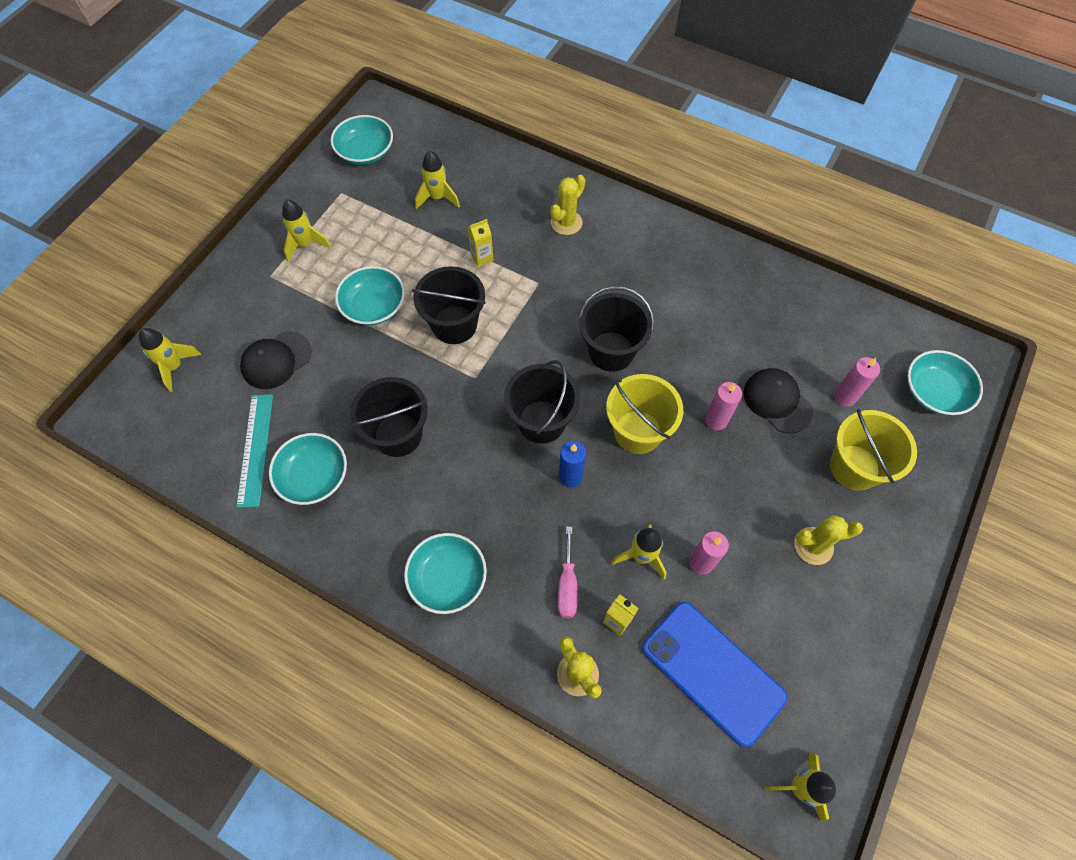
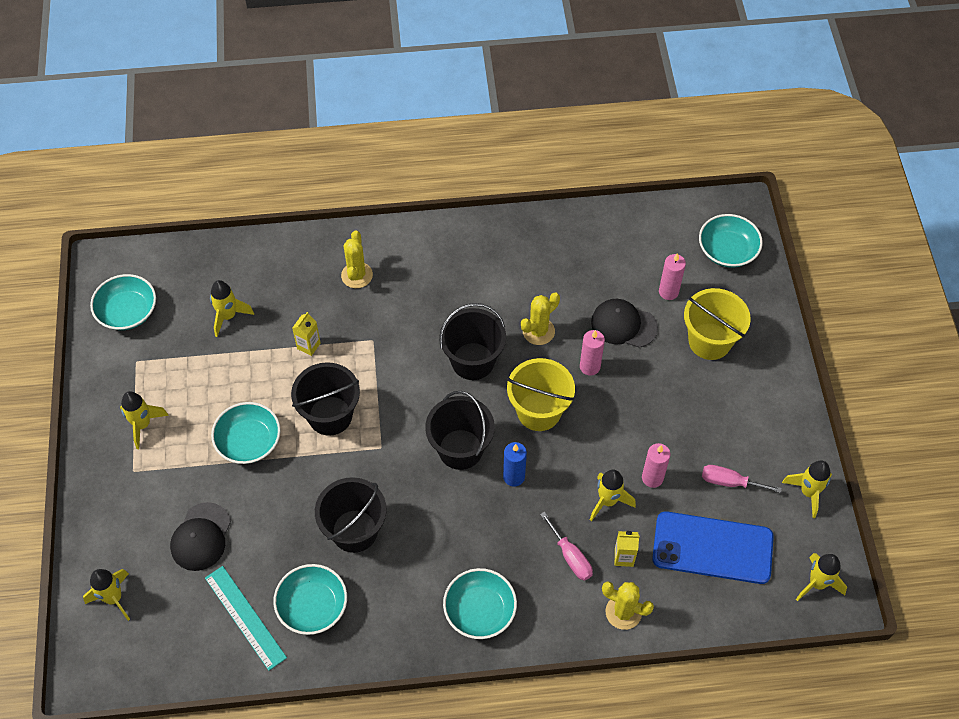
camera: 35 degrees left, 5 degrees down
yellow cactus [794,515,863,565] -> yellow cactus moved to [521,292,560,345]
none -> pink screwdriver [702,465,782,493]
none -> yellow rocket [782,461,832,518]

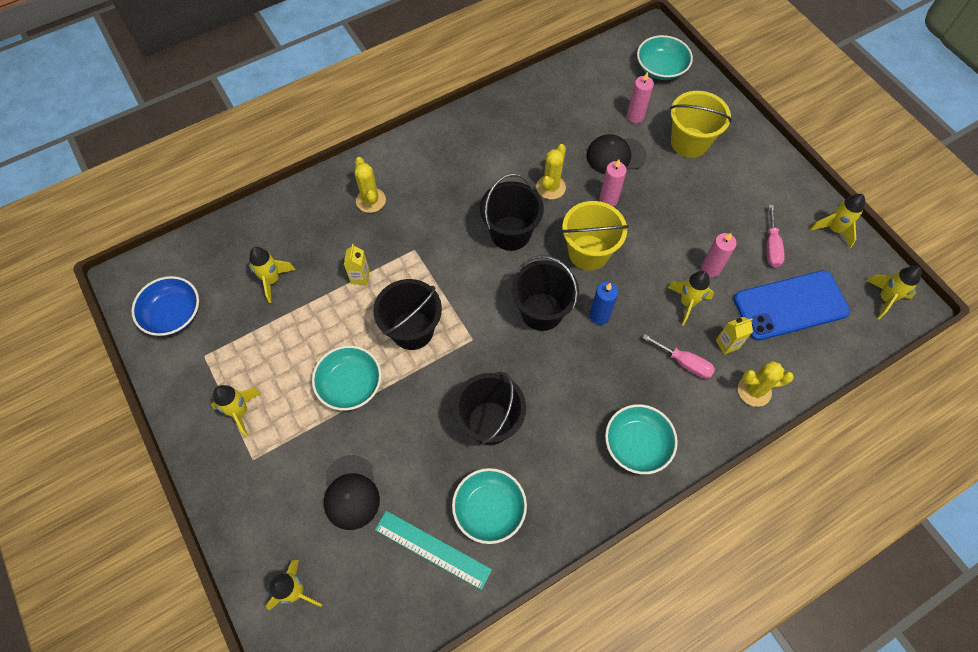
camera: 25 degrees left, 5 degrees up
turquoise bowl [90,274,156,330] -> blue bowl [132,276,199,336]
pink screwdriver [702,465,782,493] -> pink screwdriver turned 75 degrees counterclockwise [766,205,785,267]

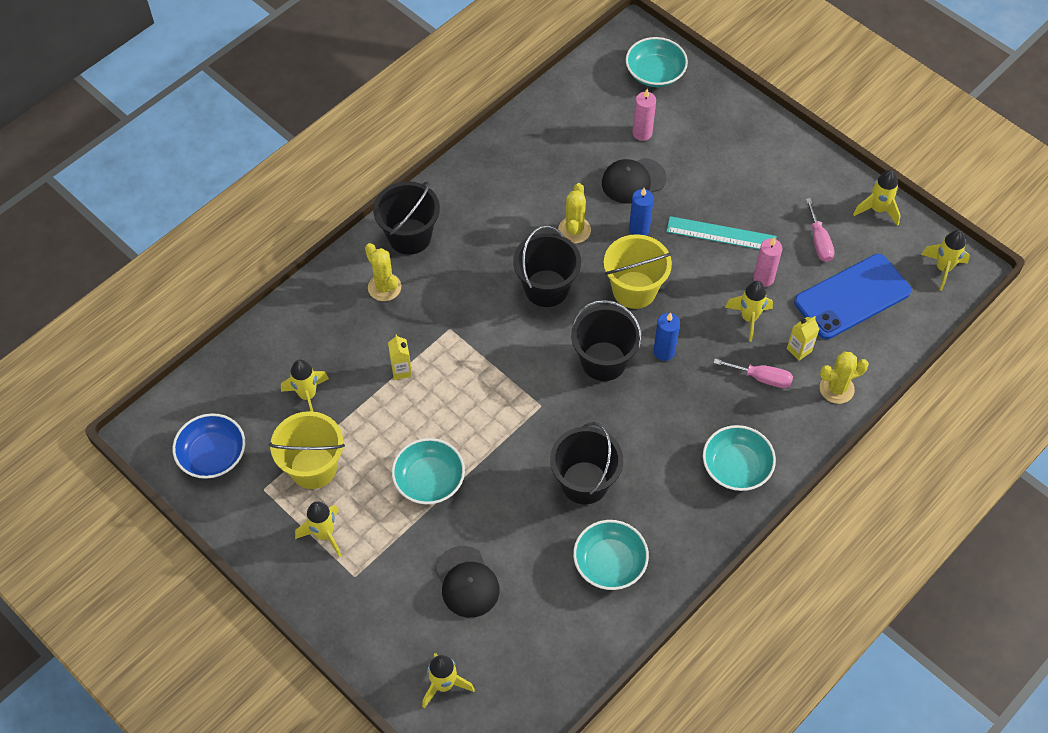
camera: 15 degrees left, 5 degrees down
black bucket [373,279,442,350] -> black bucket moved to [373,181,440,255]
turquoise ruler [375,511,492,590] -> turquoise ruler moved to [666,216,777,250]
pink candle [599,160,627,206] -> blue candle [629,188,654,236]
yellow bucket [670,91,732,158] -> yellow bucket moved to [269,411,345,489]

